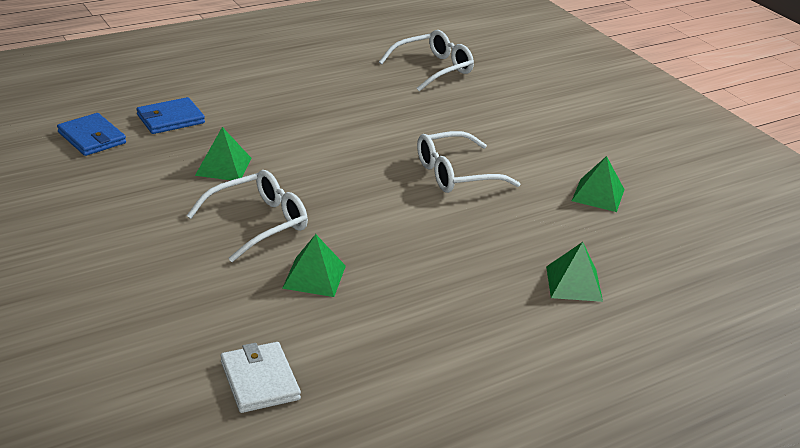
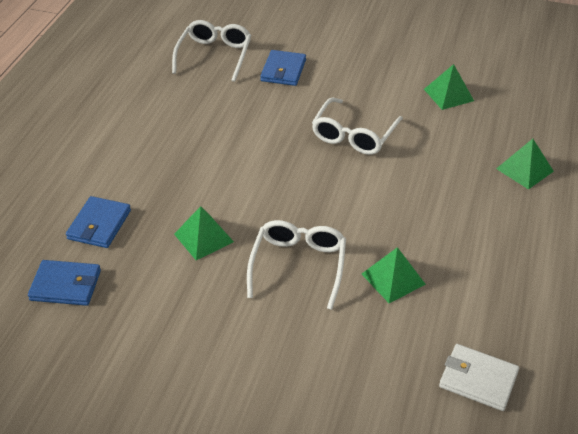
camera: 40 degrees left, 10 degrees up
none -> blue wallet [260,50,306,86]

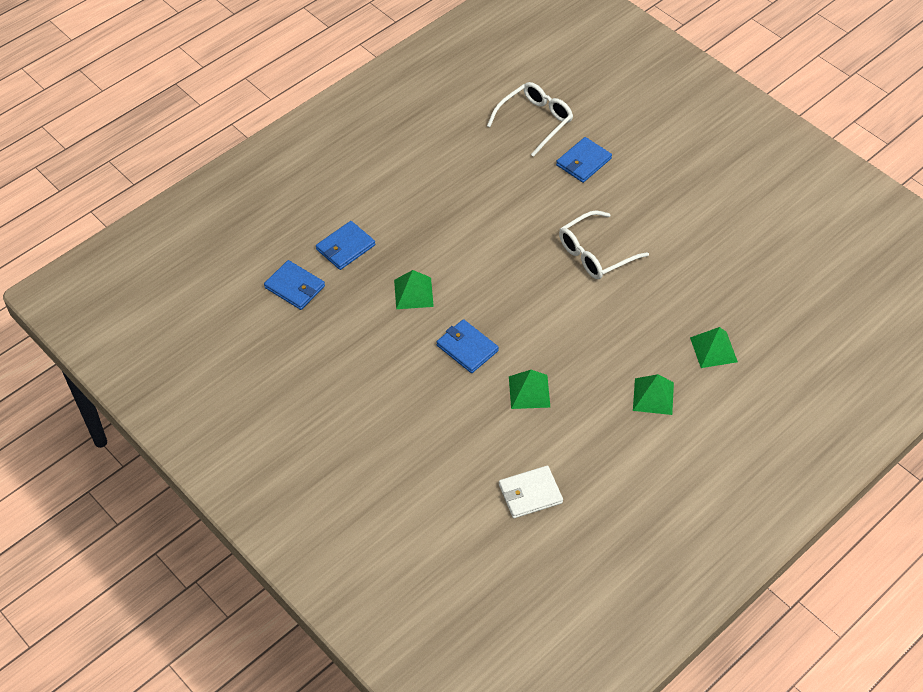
camera: 30 degrees right, 10 degrees up
white glasses [247,220,346,310] -> blue wallet [437,319,499,373]
green pyramid [424,64,474,110] -> green pyramid moved to [633,374,674,415]
white wallet [439,344,519,411] -> white wallet turned 75 degrees counterclockwise [499,466,563,518]

